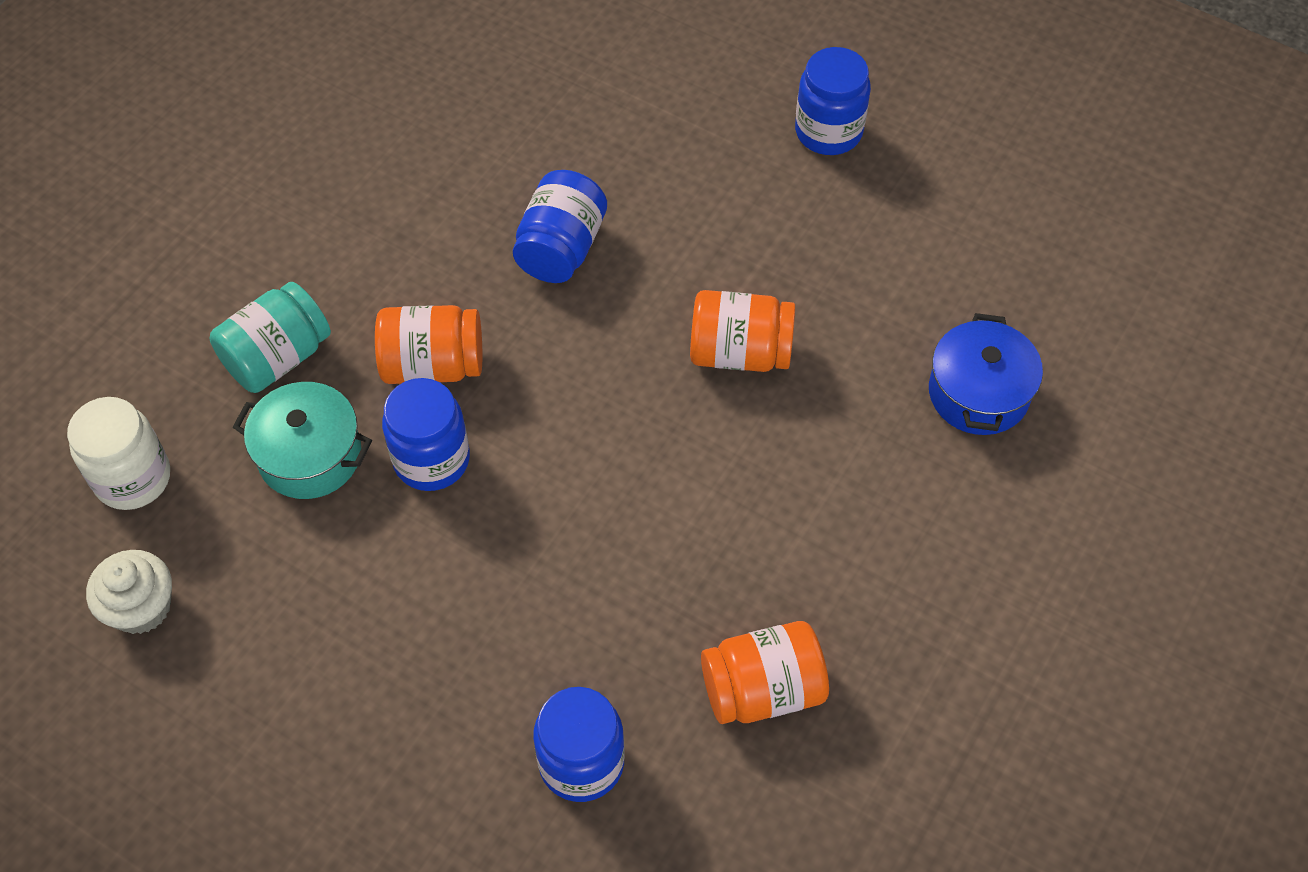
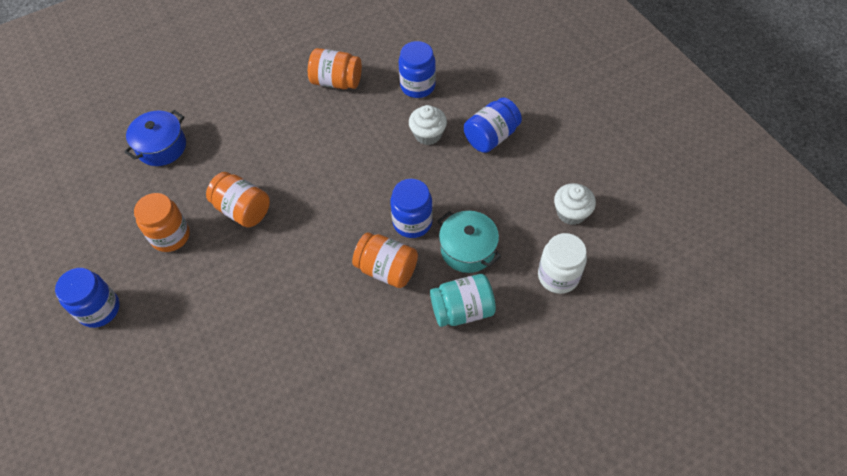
camera: 150 degrees left, 0 degrees up
blue jar [513,170,607,283] -> blue jar moved to [464,97,522,153]
none -> orange jar [134,193,190,252]
none -> white cupcake [409,105,447,145]

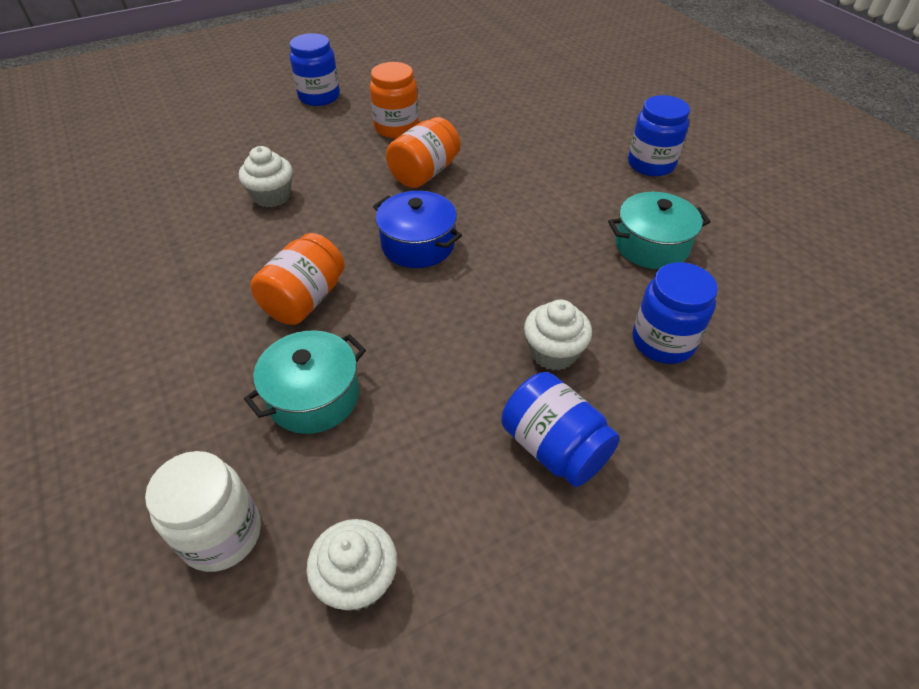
camera: 90 degrees right, 10 degrees down
blue pot [124,110,186,166] -> blue pot moved to [373,191,462,268]
orange jar [308,48,362,89] -> turquoise pot [608,192,710,269]
blue jar [390,179,433,238] -> blue jar moved to [628,95,690,176]
turquoise jar [430,274,496,327] -> none
none -> white cupcake [239,146,293,207]

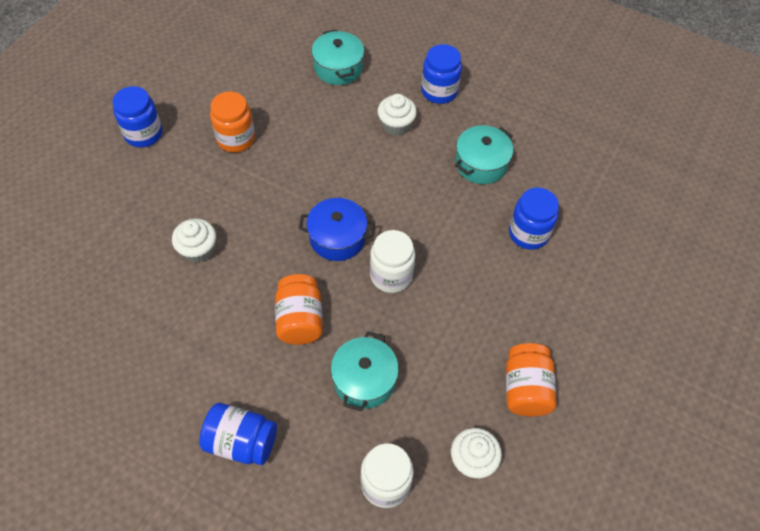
camera: 35 degrees left, 10 degrees up
orange jar [386,117,460,188] -> orange jar moved to [506,343,556,416]
blue jar [501,372,620,487] -> blue jar moved to [199,403,277,465]
white cupcake [524,300,592,371] -> white cupcake moved to [377,94,417,136]
none -> turquoise pot [312,29,364,85]
none -> white jar [370,230,415,293]

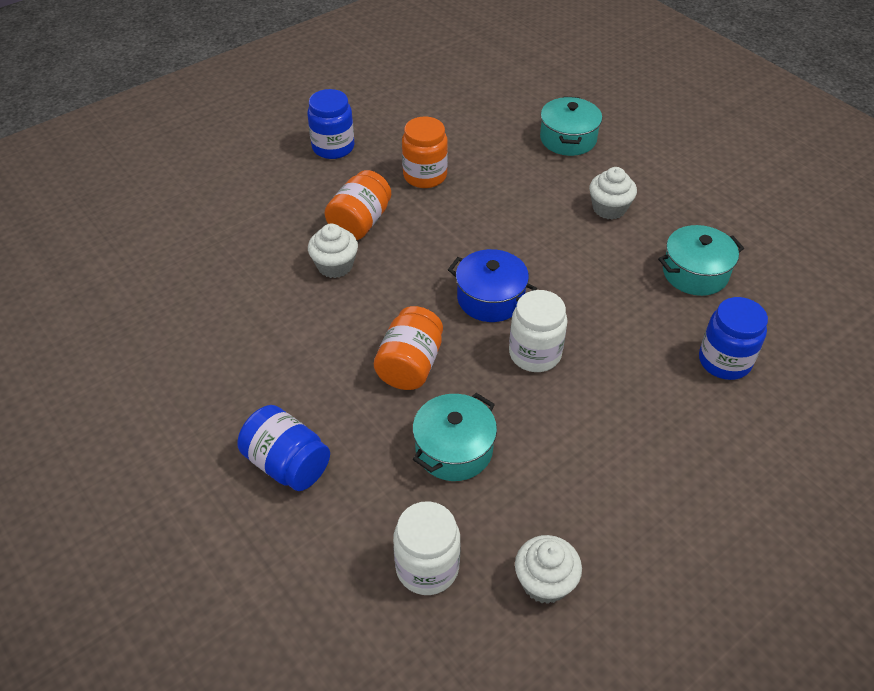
camera: 25 degrees right, 10 degrees down
blue jar [421,44,462,104] -> none
orange jar [506,343,556,416] -> orange jar moved to [325,170,391,240]

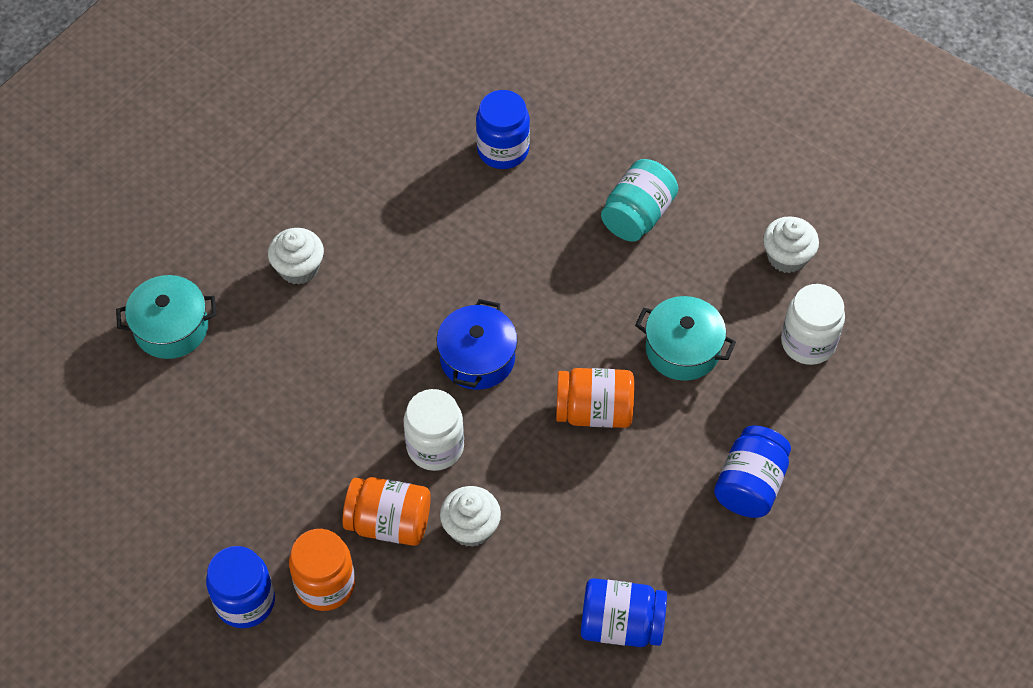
camera: 105 degrees left, 10 degrees up
orange jar [402,117,448,188] -> orange jar moved to [289,529,355,611]
white jar [509,290,567,372] -> white jar moved to [404,389,464,471]
turquoise pot [658,225,744,296] -> none
none -> blue jar [581,578,667,647]
none -> turquoise jar [601,159,678,242]

